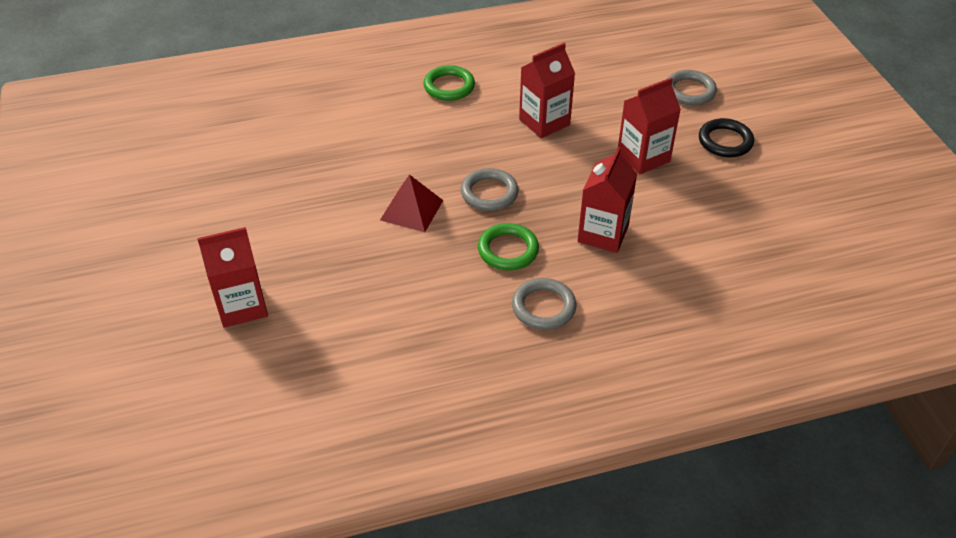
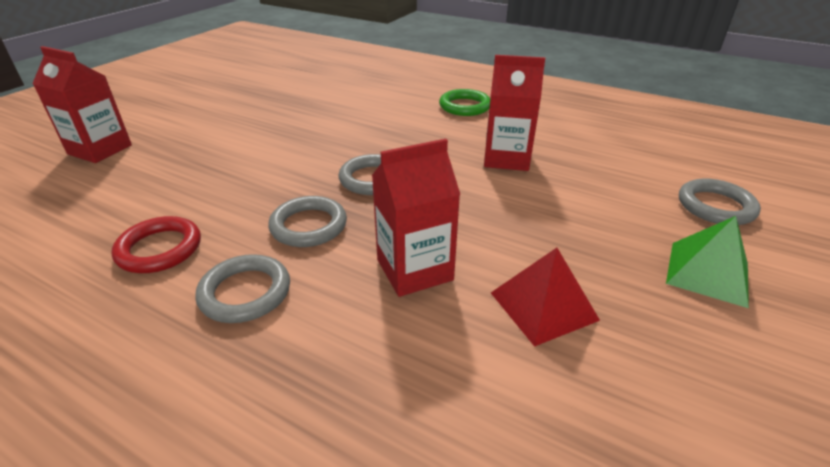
camera: 45 degrees right, 10 degrees down
red pyramid [380,174,443,232] -> red pyramid moved to [491,248,600,347]
green ring [478,223,539,270] -> grey ring [268,196,347,247]
red carton [618,77,681,174] -> none
black ring [699,118,754,157] -> green pyramid [666,216,749,308]
none -> red ring [112,216,201,273]

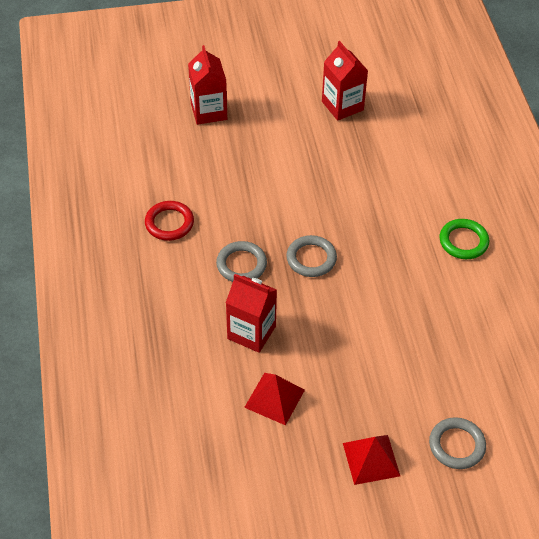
camera: 50 degrees right, 15 degrees up
grey ring [195,254,290,323] -> none
red carton [484,55,545,171] -> red carton moved to [322,41,368,121]
green pyramid [666,216,749,308] -> red pyramid [343,435,400,485]

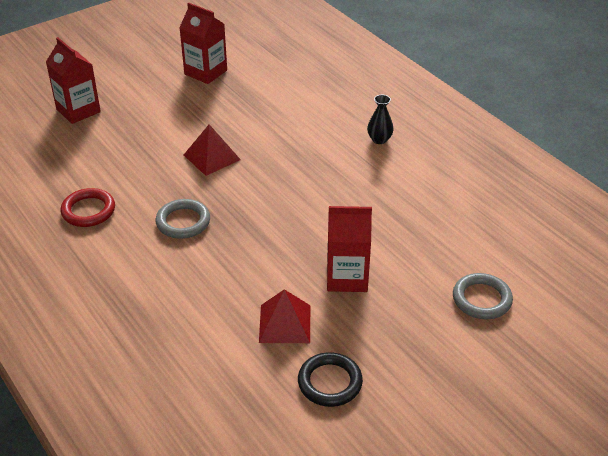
camera: 25 degrees left, 10 degrees down
red carton [226,274,277,353] -> red carton moved to [327,206,372,292]
grey ring [286,235,337,277] -> none
red pyramid [343,435,400,485] -> red pyramid moved to [184,124,241,176]
green ring [439,219,489,259] -> black vase [367,95,394,144]
none -> black ring [298,352,363,407]

